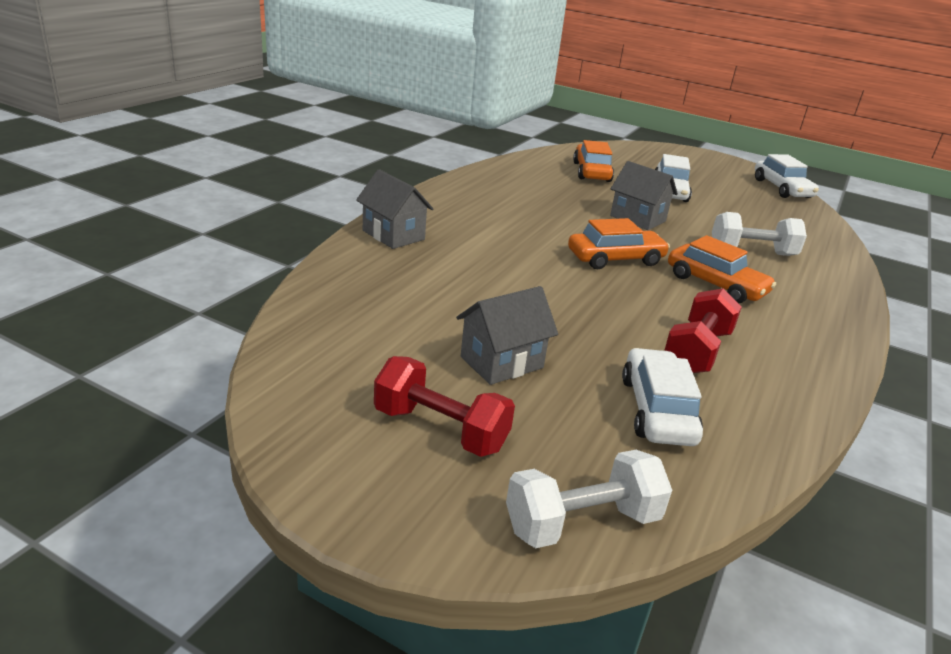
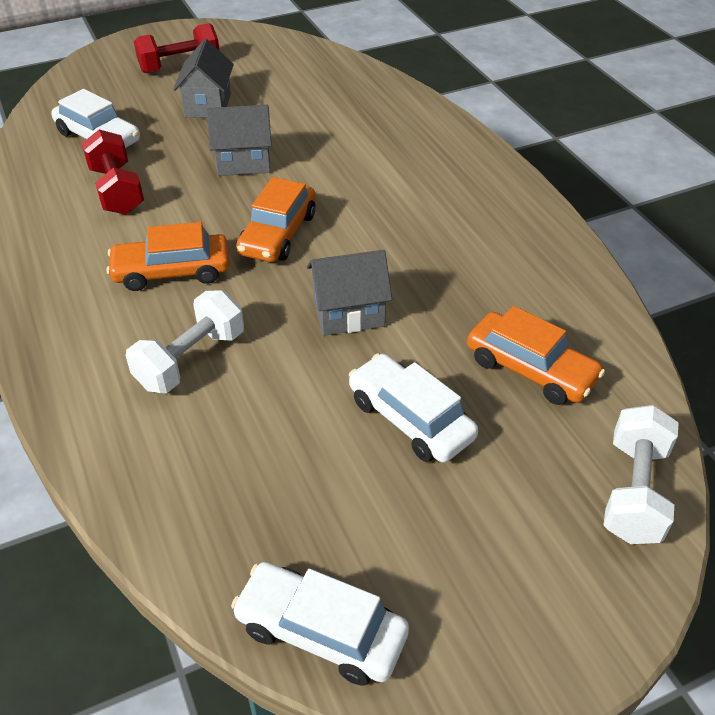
camera: 130 degrees right, 15 degrees up
grey house [356,169,433,249] -> grey house moved to [207,105,272,176]
white dumbbell [506,450,672,548] -> white dumbbell moved to [603,405,679,544]

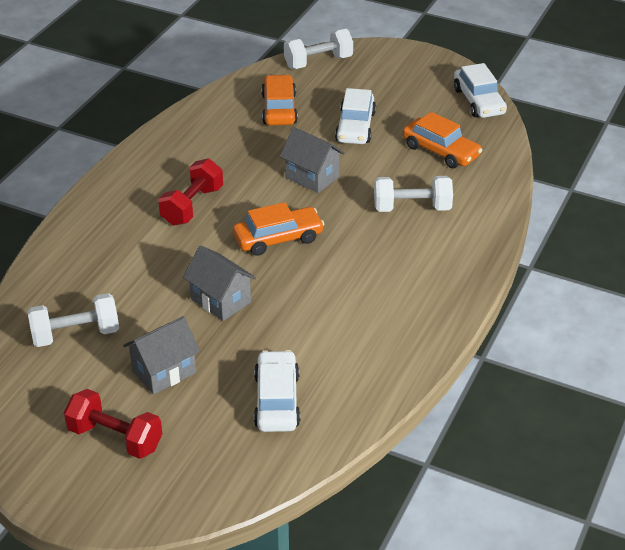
camera: 130 degrees left, 5 degrees down
red dumbbell [82,129,144,215] -> red dumbbell moved to [158,158,223,226]
orange car [106,222,230,291] -> orange car moved to [403,112,482,169]
none -> white dumbbell [28,293,119,347]

